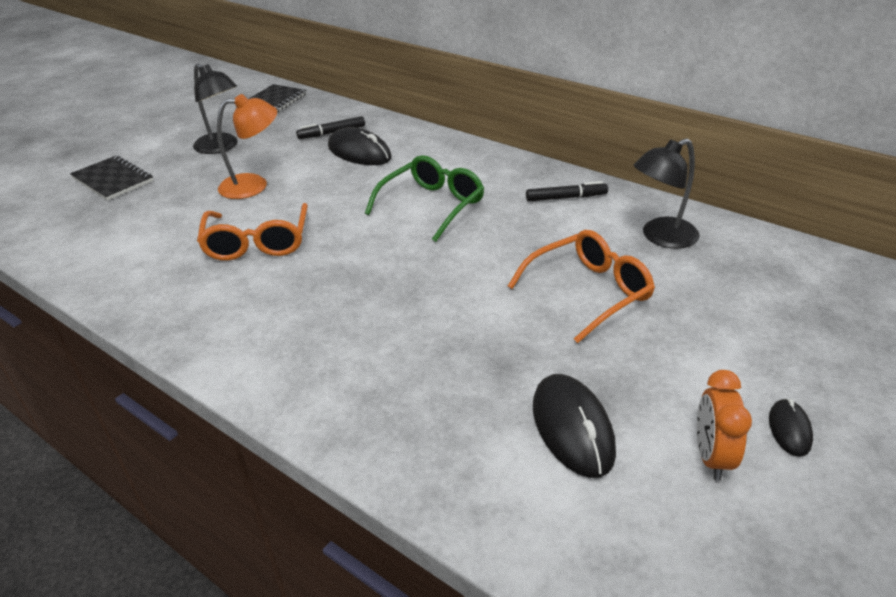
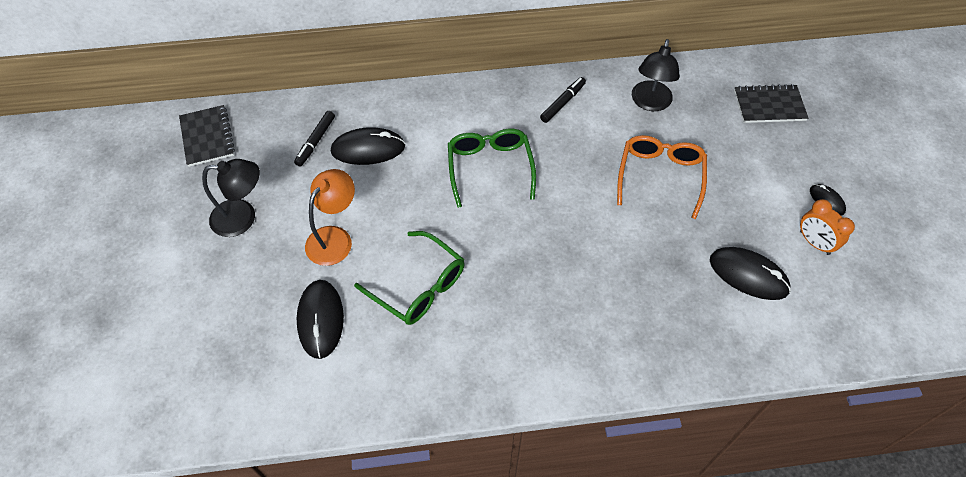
camera: 45 degrees left, 20 degrees up
black notebook [70,156,153,201] -> black notebook moved to [734,84,808,123]
orange glasses [197,203,308,261] -> green glasses [354,231,465,325]
none -> black mouse [296,280,344,359]

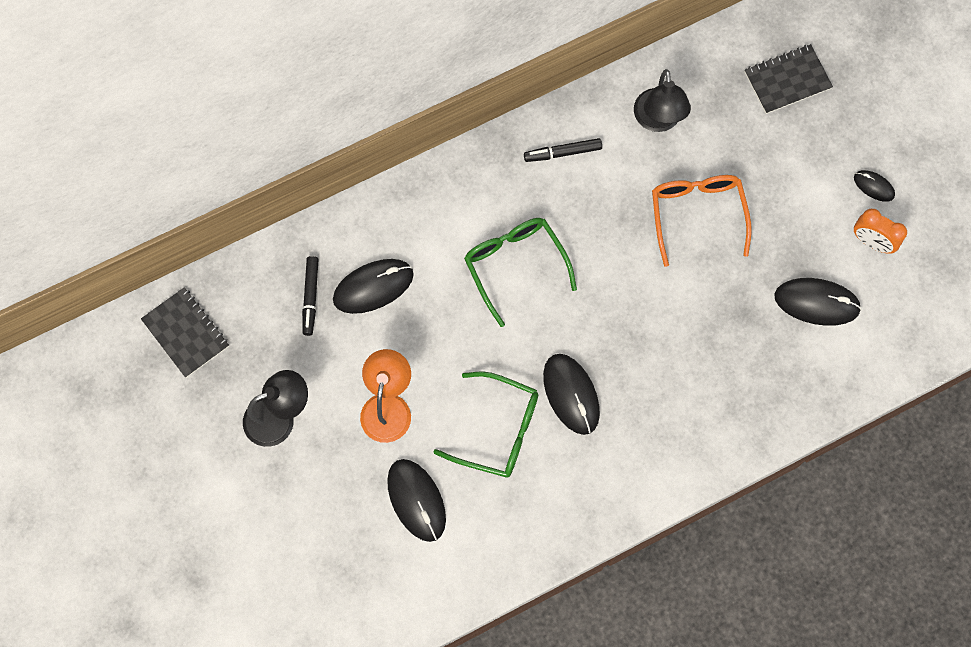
camera: 20 degrees left, 15 degrees up
black marker [540,77,586,123] -> black marker turned 120 degrees counterclockwise [524,138,602,162]
none -> black mouse [543,354,600,435]

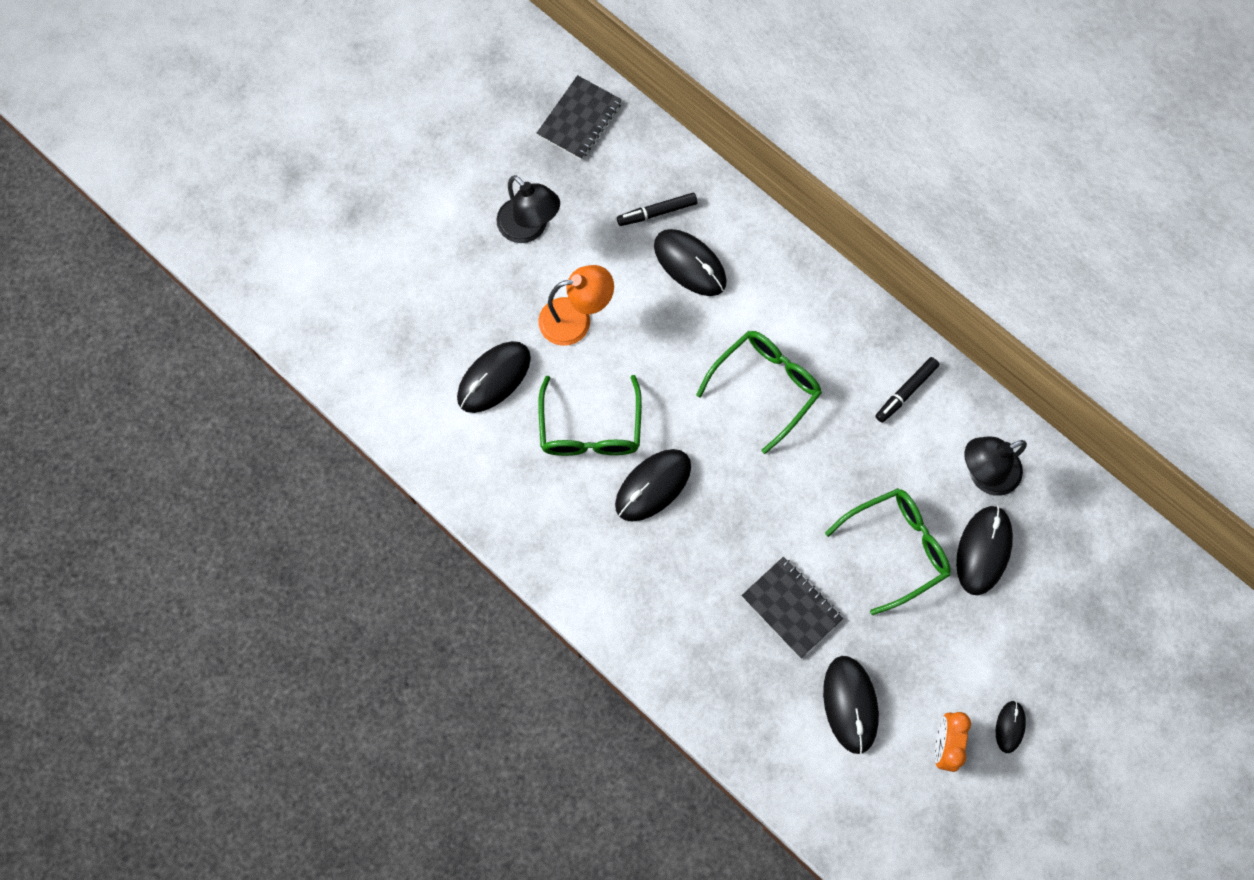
camera: 70 degrees right, 0 degrees up
black marker [524,138,602,162] -> black marker turned 105 degrees counterclockwise [875,357,939,423]
orange glasses [652,175,752,267] -> green glasses [825,488,951,615]
black notebook [745,44,833,114] -> black notebook moved to [741,557,843,658]
none -> black mouse [956,506,1013,595]

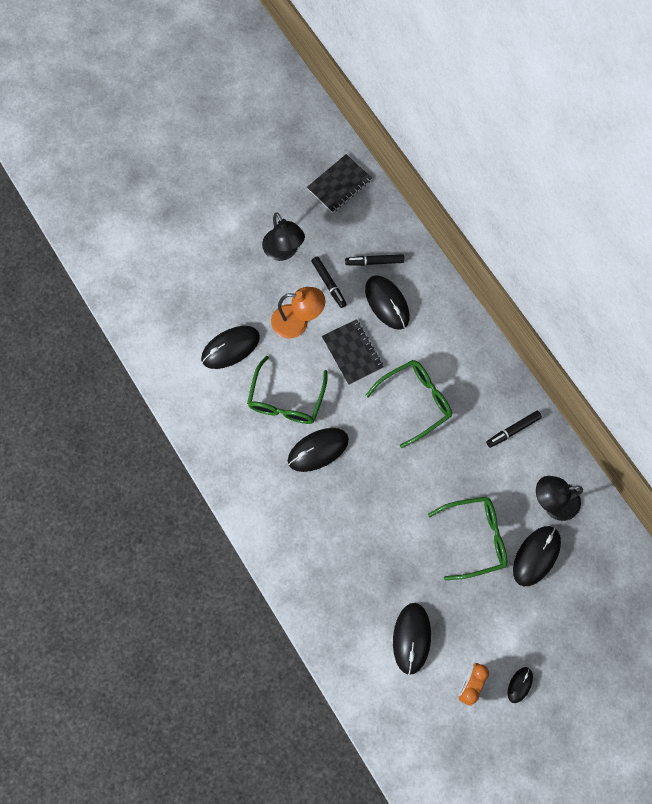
camera: 15 degrees right, 0 degrees up
black notebook [741,557,843,658] -> black notebook moved to [322,319,383,385]
none -> black marker [311,256,347,308]

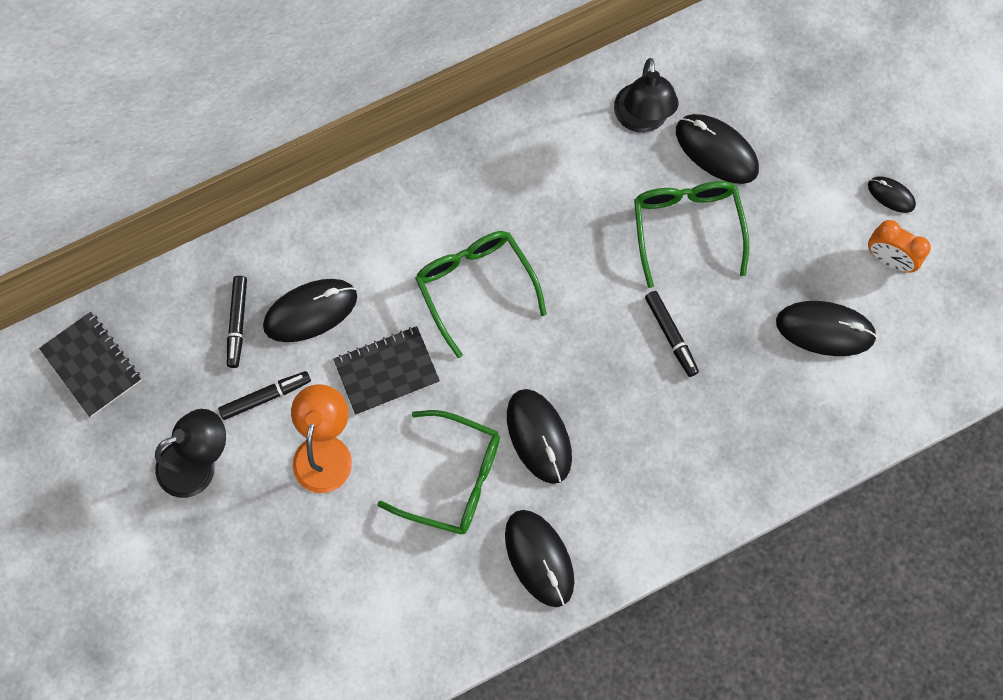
camera: 85 degrees left, 0 degrees up
black mouse [201,326,260,369] -> black mouse moved to [505,510,574,607]
black marker [486,411,542,448] -> black marker moved to [645,291,699,377]

